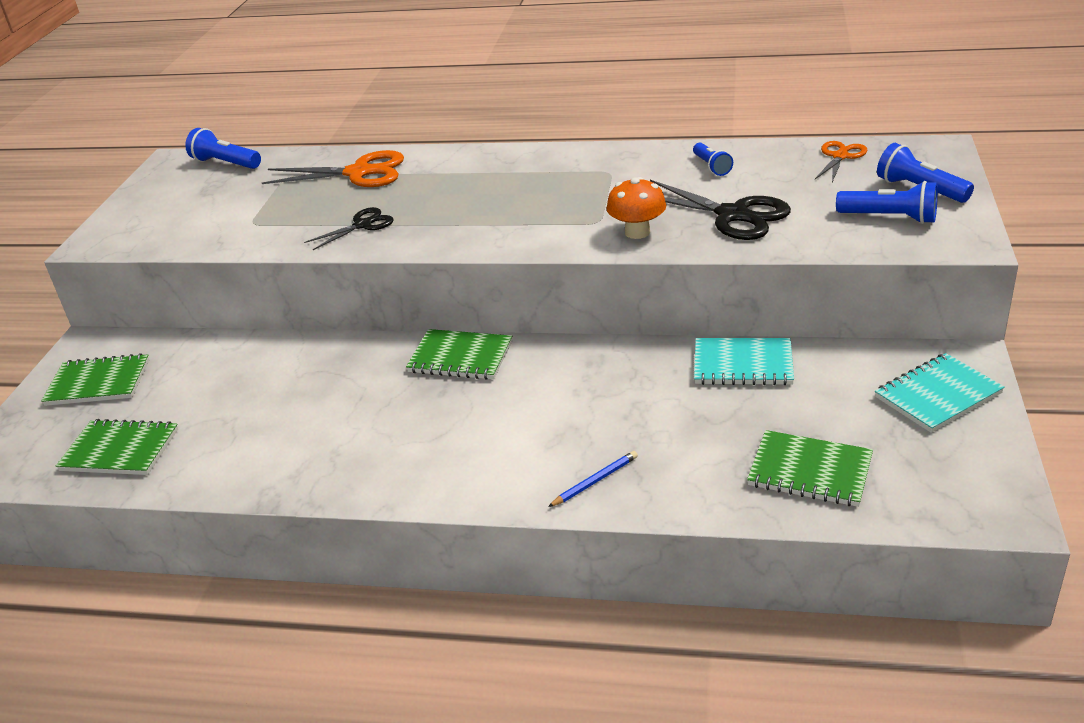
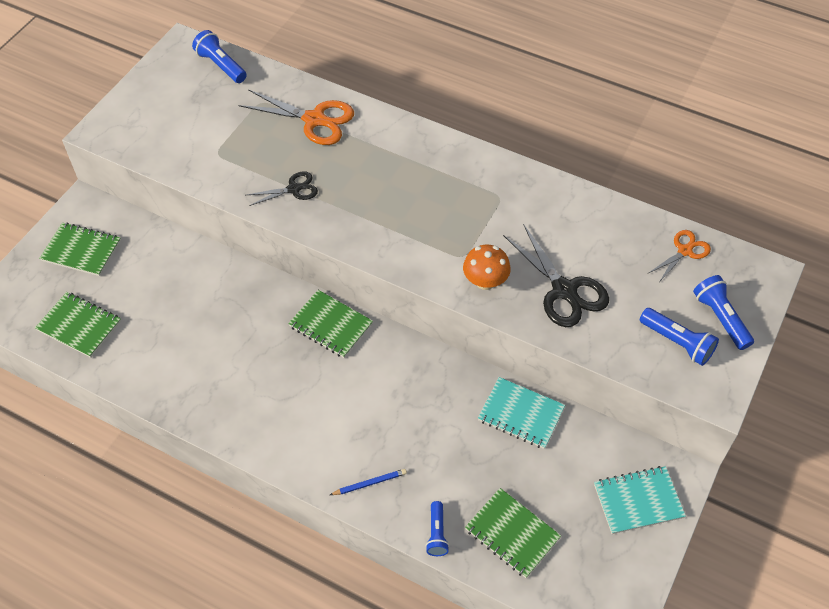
camera: 15 degrees right, 20 degrees up
blue flashlight [693,143,733,176] -> blue flashlight moved to [426,501,449,556]

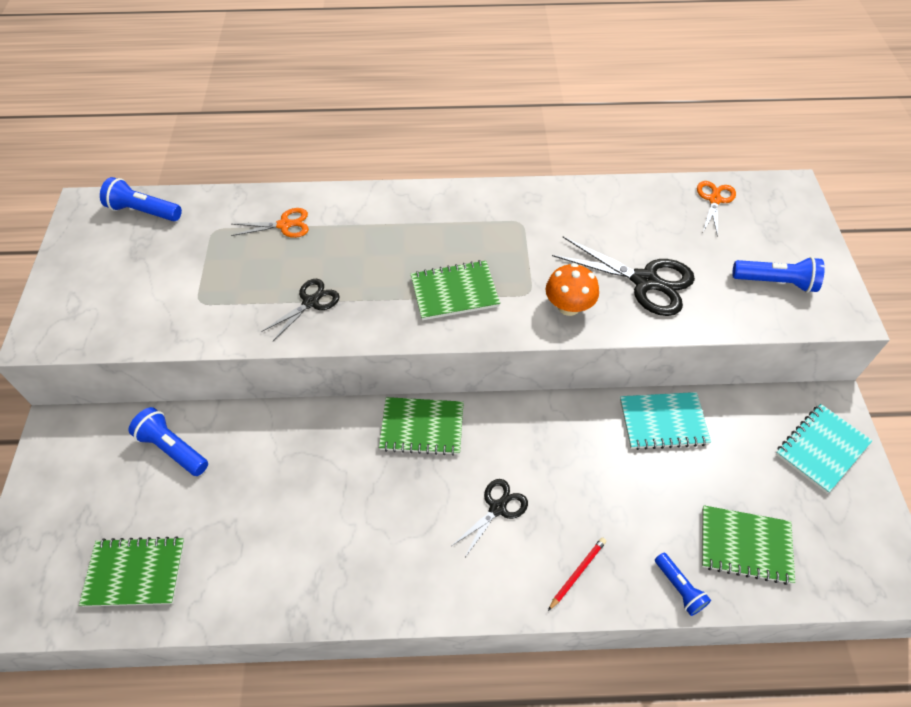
camera: 30 degrees left, 0 degrees up
green notebook [40,222,121,276] -> green notebook moved to [411,260,500,320]
orange scissors [239,89,354,145] -> orange scissors [231,208,309,238], size x0.58
blue pencil [330,469,407,495] -> red pencil [548,537,606,611]
blue flashlight [693,275,754,350] -> blue flashlight moved to [128,407,208,476]
none -> black scissors [452,479,528,557]

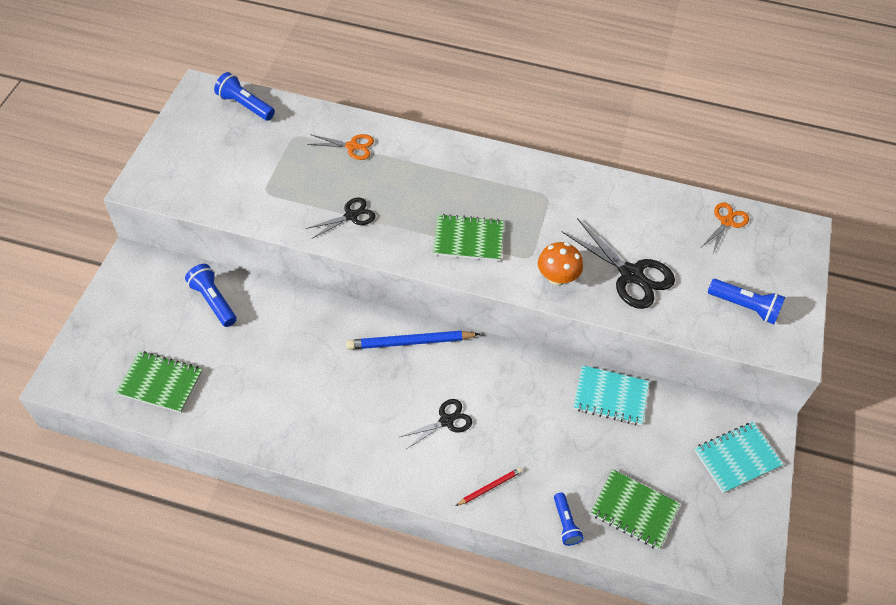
camera: 15 degrees right, 0 degrees up
green notebook [379,397,464,456] -> blue pencil [346,331,480,350]

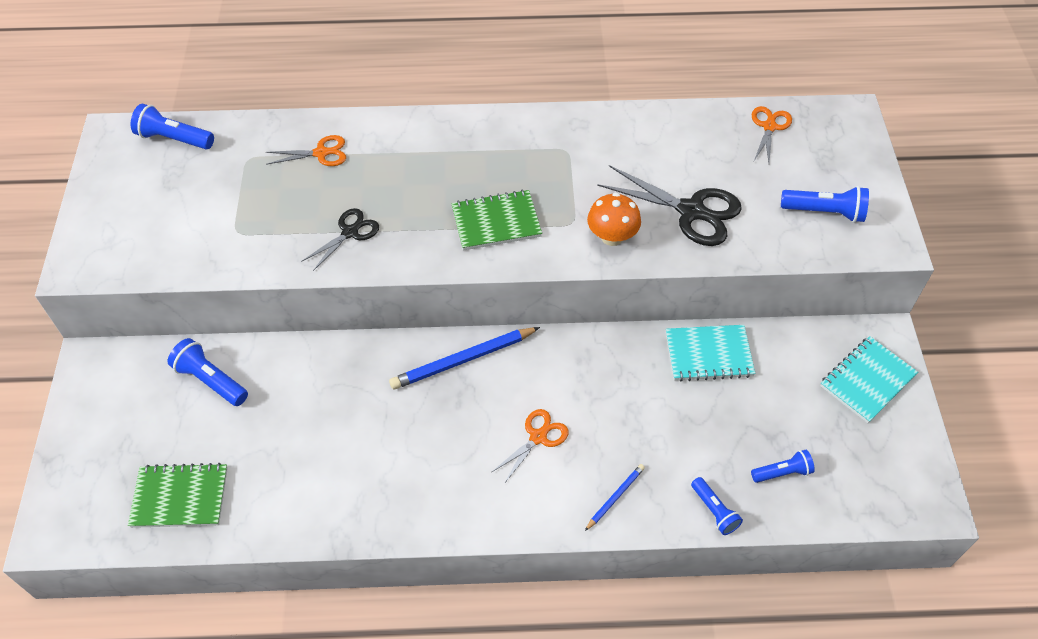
camera: 15 degrees left, 0 degrees up
black scissors [400,399,472,448] -> orange scissors [492,409,569,484]
red pencil [455,467,522,506] -> blue pencil [585,464,645,531]
green notebook [591,469,680,550] -> blue flashlight [751,450,815,483]

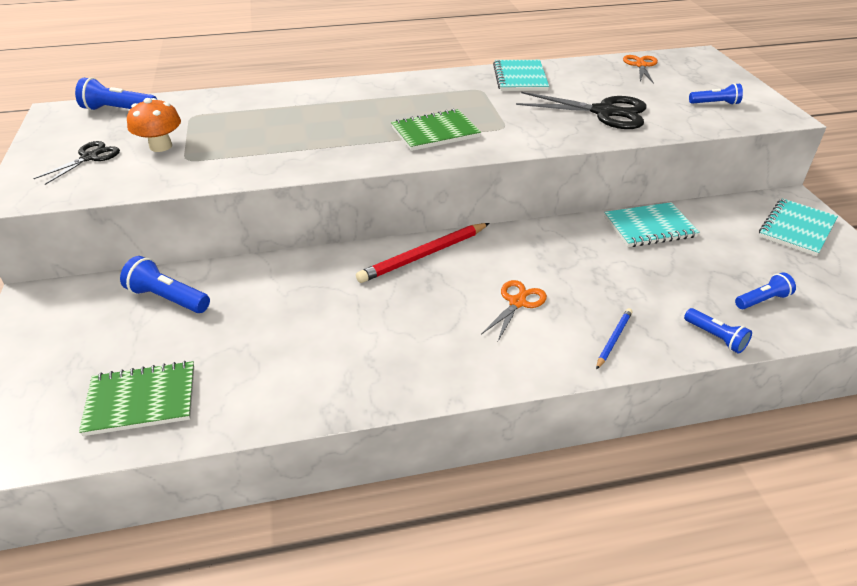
camera: 10 degrees left, 15 degrees down
orange scissors [266,135,346,166] -> none
black scissors [301,208,379,271] -> black scissors moved to [33,141,120,185]
blue pencil [389,327,540,390] -> red pencil [356,223,490,283]
orange mushroom [587,193,641,246] -> orange mushroom moved to [127,98,181,152]
blue flashlight [781,186,869,223] -> blue flashlight [689,83,743,105], size x0.67
none -> turquoise notebook [493,60,549,91]

